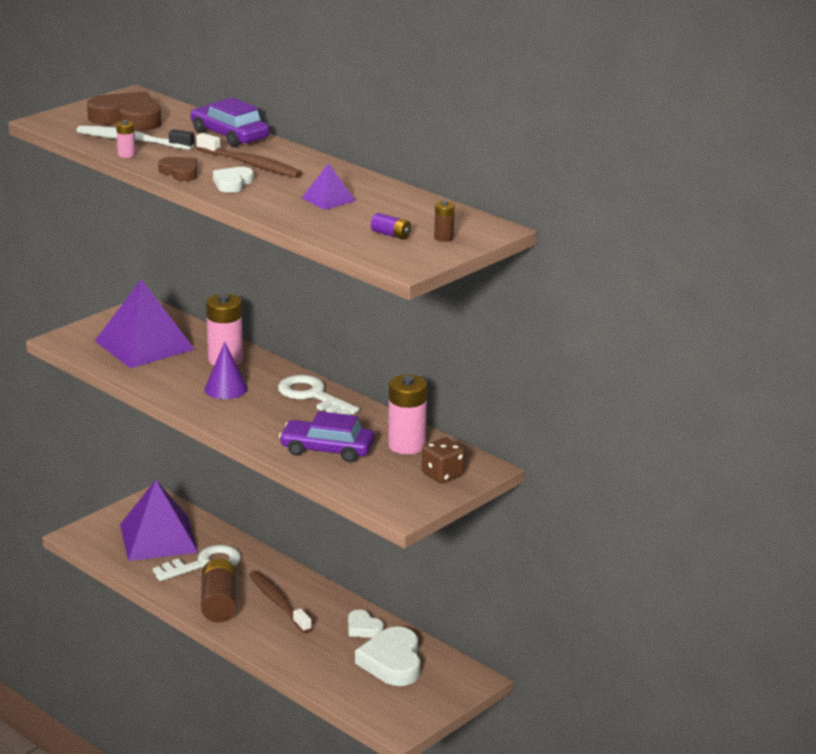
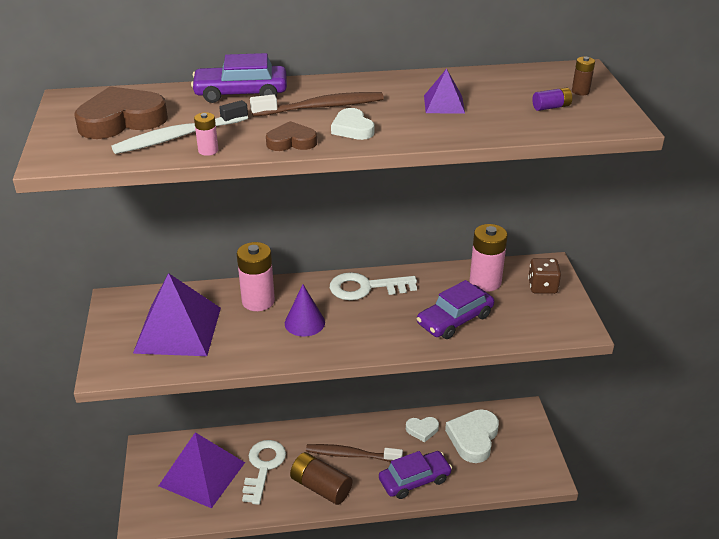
camera: 50 degrees left, 10 degrees up
white heart [355,627,420,686] -> white heart turned 75 degrees clockwise [445,409,499,463]
none -> purple car [379,451,452,499]

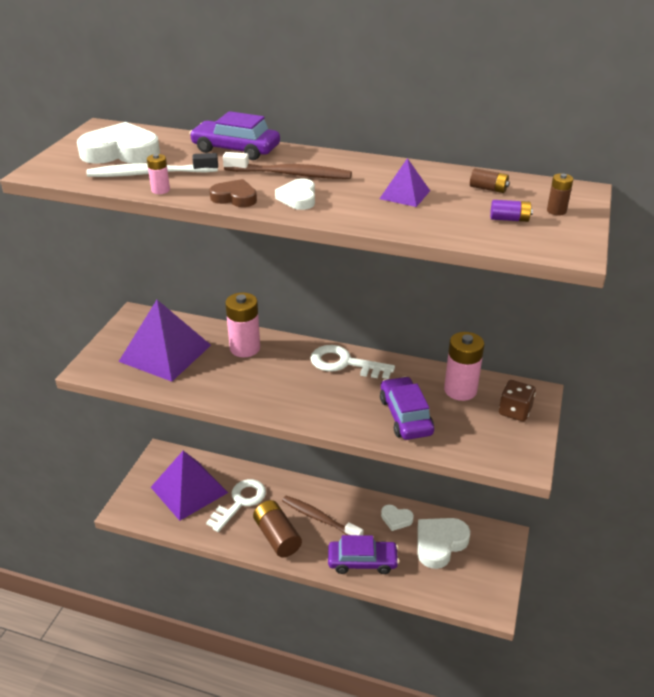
camera: 25 degrees right, 0 degrees up
brown heart [75,86,168,139] -> white heart [77,122,160,164]
purple cone [285,284,325,337] -> none
purple car [417,280,494,339] -> purple car turned 90 degrees clockwise [380,376,434,440]
none -> brown battery [470,168,510,193]

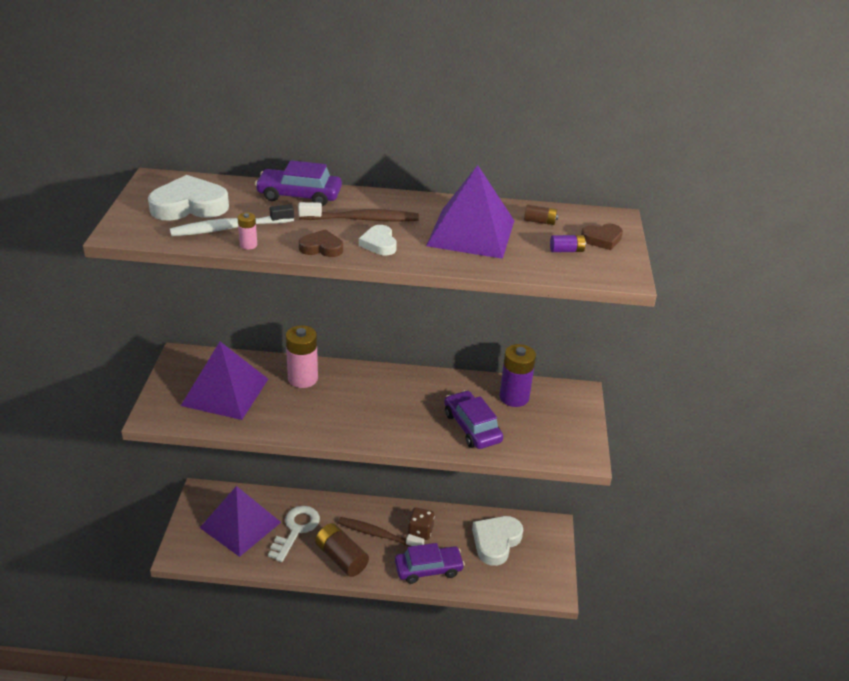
camera: 15 degrees left, 0 degrees up
white key [310,345,395,379] -> none
purple pyramid [379,158,430,207] -> purple pyramid [426,165,514,259], size x2.15
white heart [381,505,414,531] -> none
pink battery [444,332,484,401] -> purple battery [499,344,536,407]
brown dice [499,380,536,422] -> brown dice moved to [408,508,435,540]
brown battery [547,173,573,216] -> brown heart [581,224,623,250]

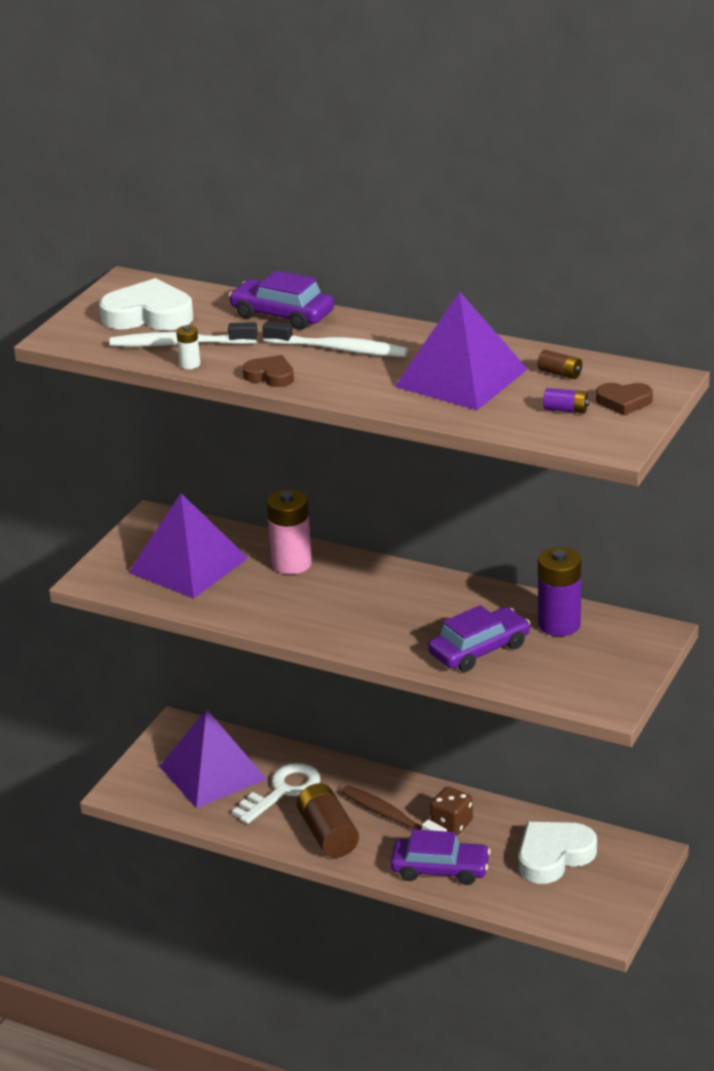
camera: 25 degrees right, 5 degrees down
pink battery [238,212,257,250] -> white battery [176,325,200,369]
brown toothbrush [298,202,419,222] -> white toothbrush [262,321,408,357]
white heart [359,225,397,255] -> none
purple car [444,390,503,449] -> purple car turned 60 degrees clockwise [428,605,530,672]

